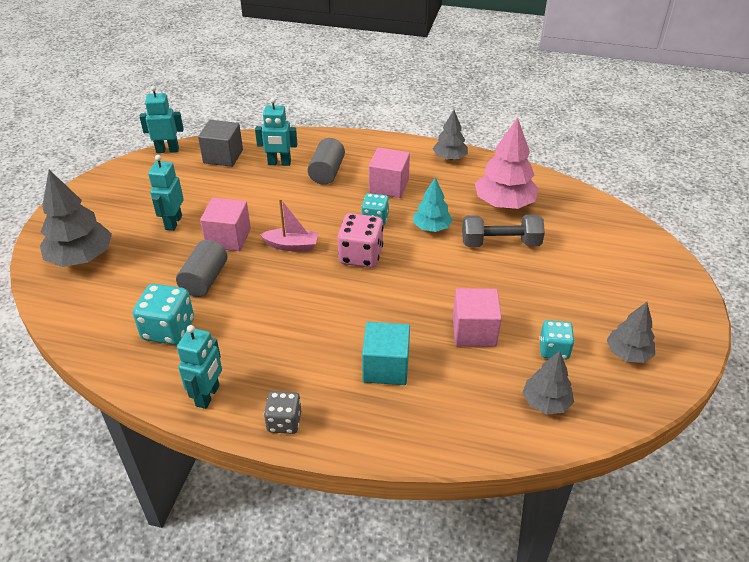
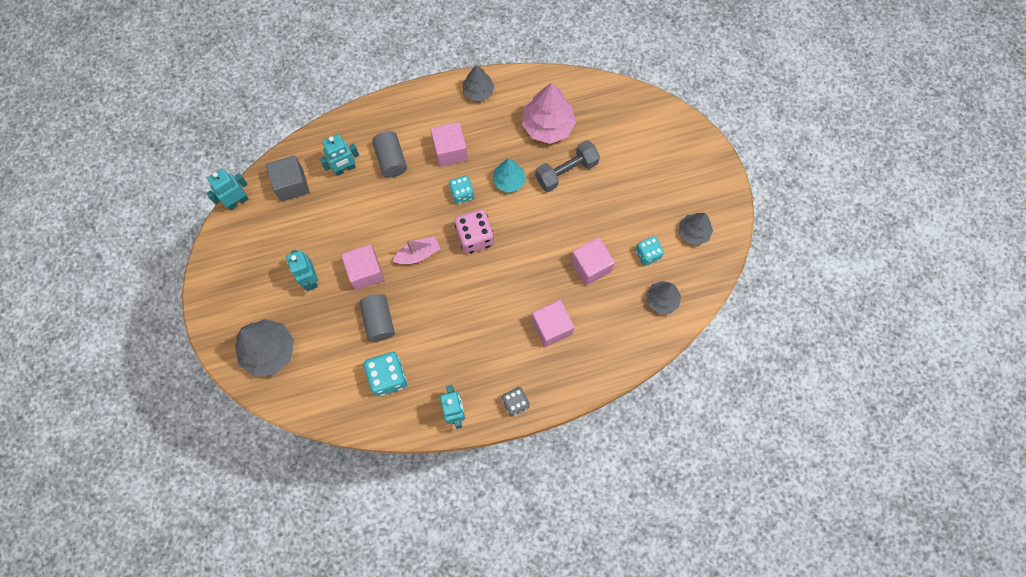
camera: 30 degrees left, 30 degrees up
turquoise cube [362,322,410,385] -> pink cube [531,300,574,347]

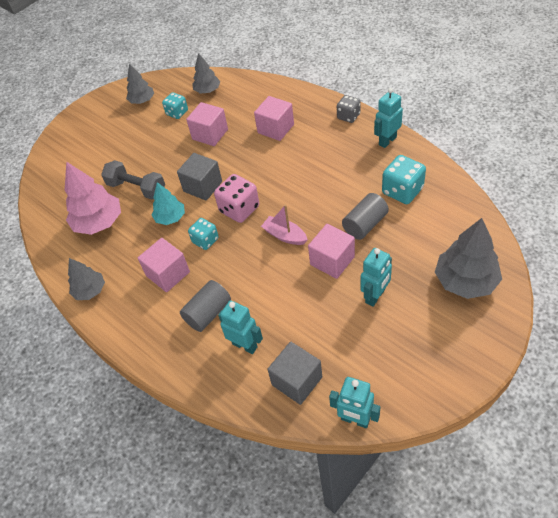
camera: 115 degrees left, 20 degrees down
none -> grey cube [177,153,222,201]

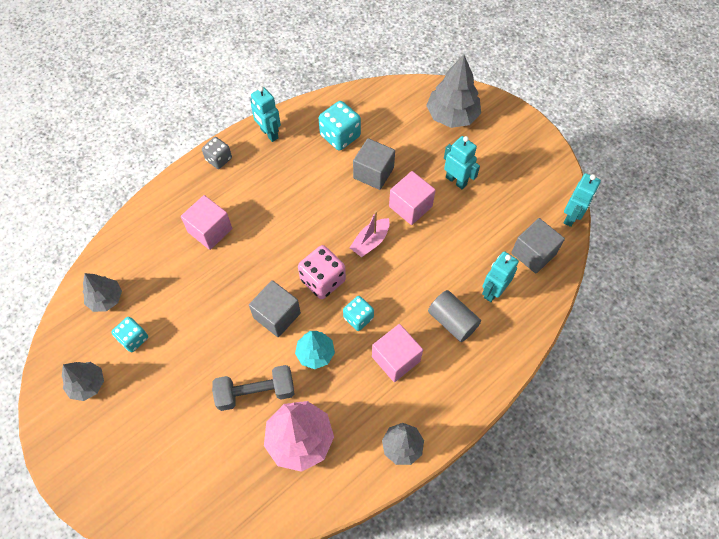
camera: 90 degrees left, 10 degrees up
grey dumbbell [101,160,165,199] -> grey dumbbell turned 45 degrees clockwise [212,365,295,411]
pink cube [186,102,228,146] -> none
grey cylinder [342,193,389,240] -> grey cube [353,138,395,190]

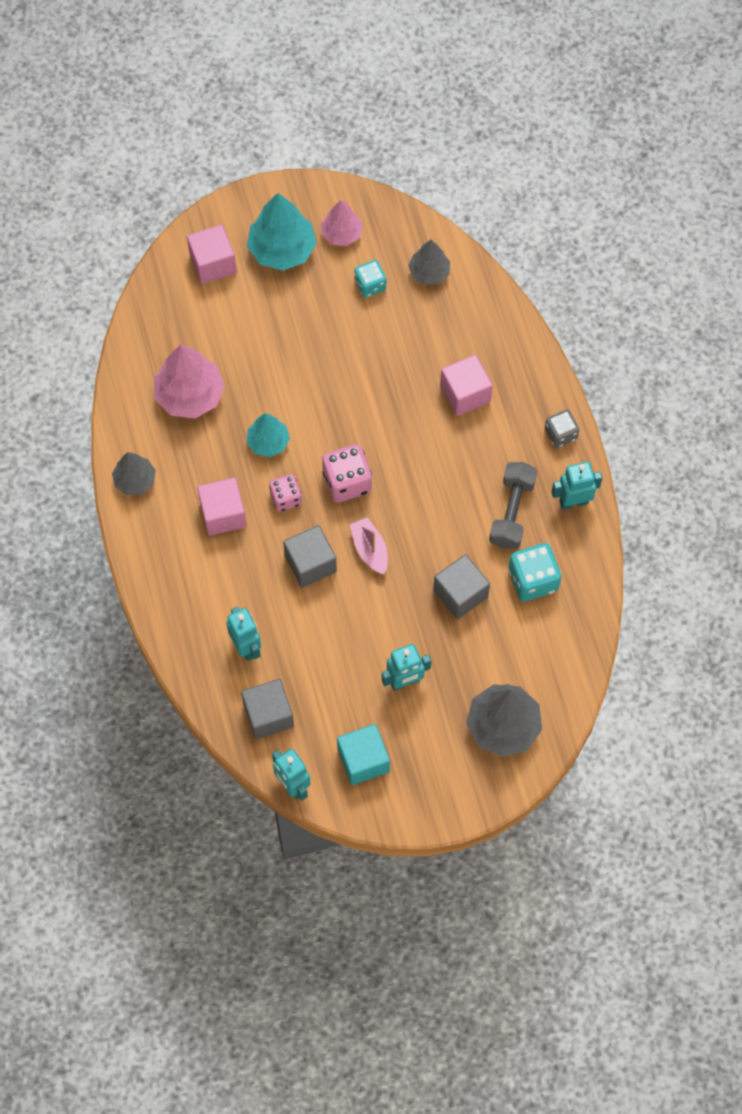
camera: 115 degrees right, 5 degrees up
grey tree [62,362,104,401] -> pink tree [321,200,363,246]
grey dumbbell [212,365,295,411] -> grey dumbbell moved to [489,462,537,549]
grey cube [249,280,301,337] -> grey cube moved to [283,525,337,588]
turquoise dice [343,296,374,331] -> pink dice [269,474,302,512]
pink cube [389,171,436,225] -> pink cube moved to [187,224,237,284]
grey cylinder [428,290,481,342] -> none
none -> turquoise tree [247,193,317,271]
none -> turquoise cube [337,724,390,785]

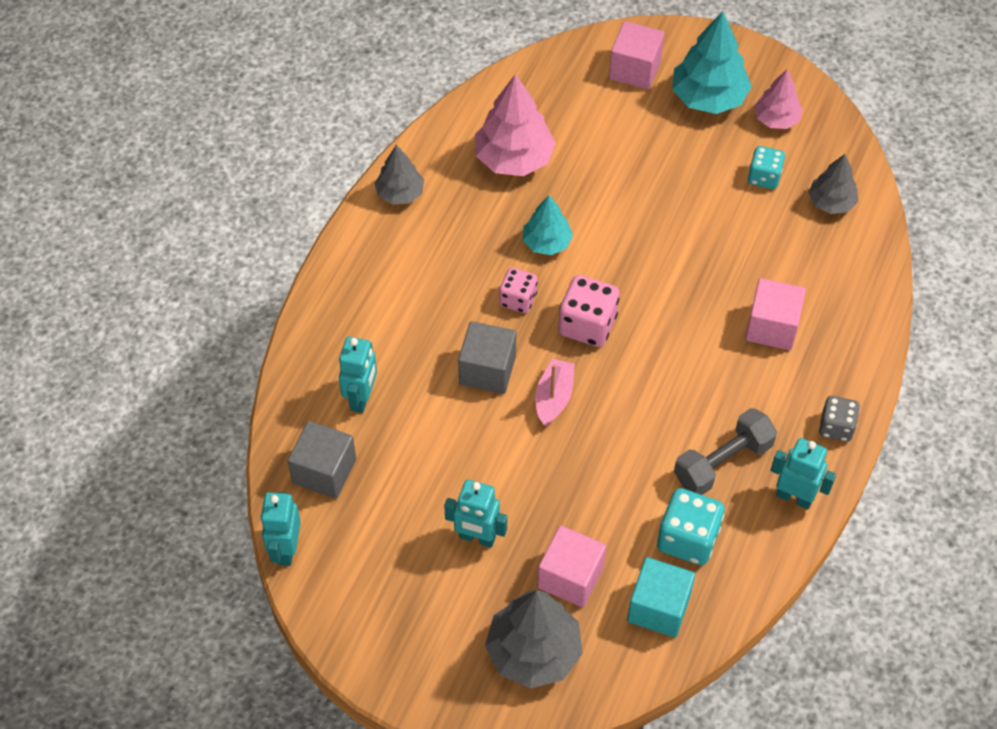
camera: 40 degrees right, 10 degrees down
pink cube [197,477,247,536] -> pink cube moved to [537,525,606,607]
turquoise cube [337,724,390,785] -> turquoise cube moved to [627,557,695,638]
grey cube [433,554,490,619] -> none

